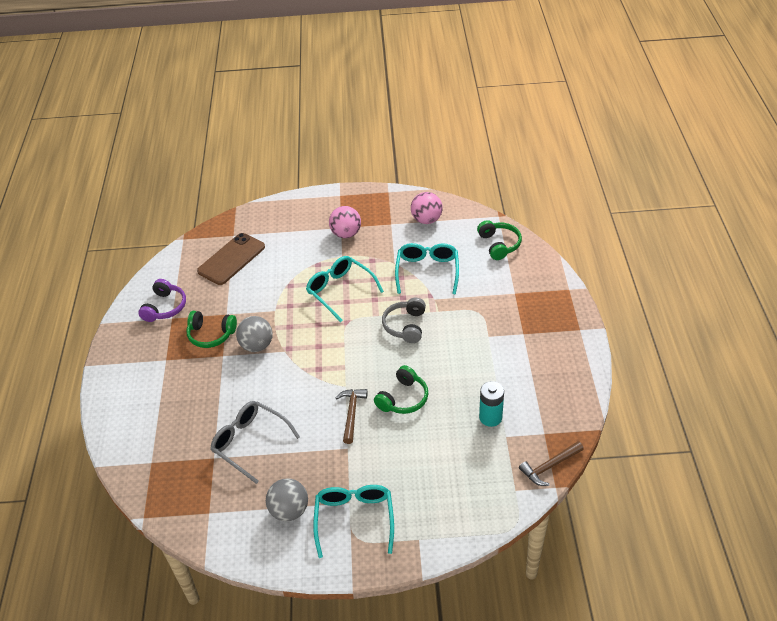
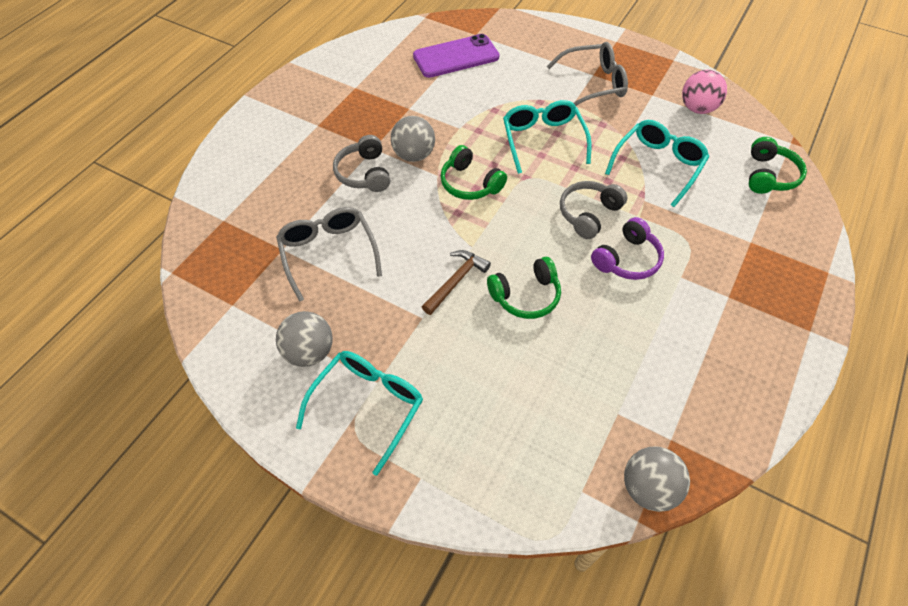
camera: 30 degrees right, 10 degrees up
purple headphones [138,279,186,322] -> purple headphones moved to [591,217,664,280]
green headphones [187,311,237,348] -> green headphones moved to [440,145,507,200]
brown phone [197,233,265,285] -> purple phone [413,34,500,78]
pink ball [329,206,361,238] -> grey glasses [547,42,628,106]
turquoise battery [479,381,504,427] -> none
brown hammer [519,441,584,486] -> grey ball [624,446,690,512]
none -> grey headphones [333,135,390,192]

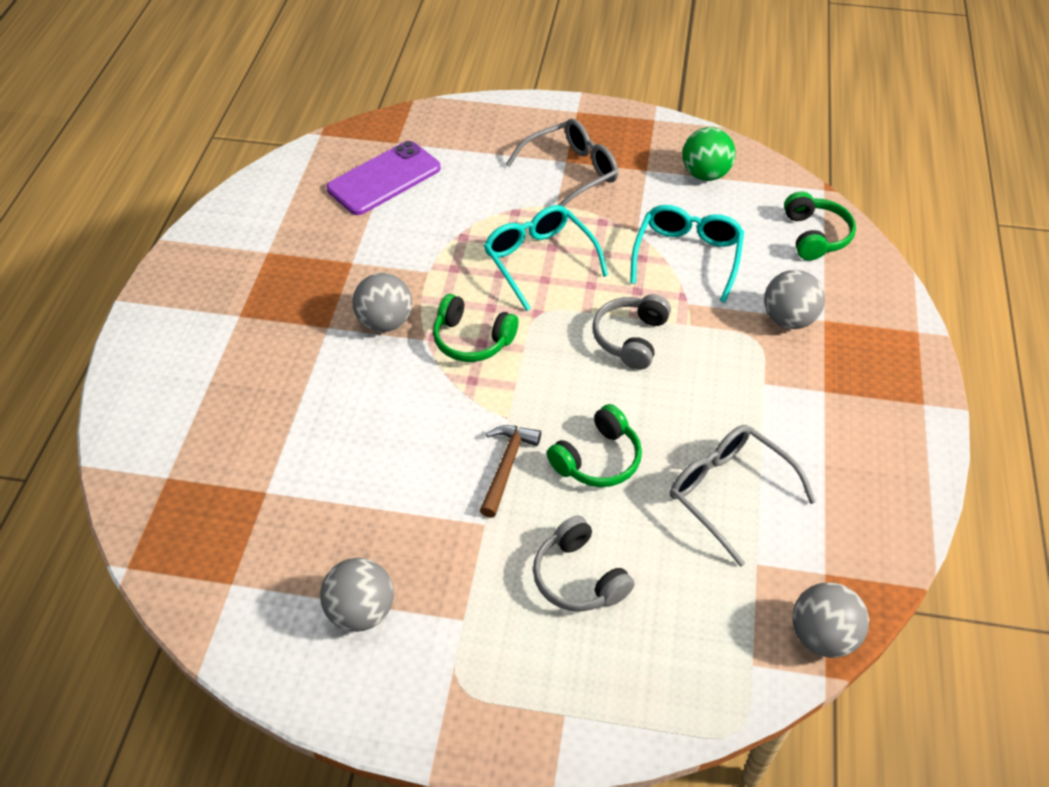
camera: 20 degrees left, 5 degrees down
grey glasses [276,207,382,302] -> grey glasses moved to [670,425,816,567]
turquoise glasses [296,351,423,476] -> none
grey headphones [333,135,390,192] -> grey headphones moved to [533,516,634,612]
purple headphones [591,217,664,280] -> none
pink ball [682,70,727,114] -> green ball [682,127,736,181]
none -> grey ball [764,270,825,329]

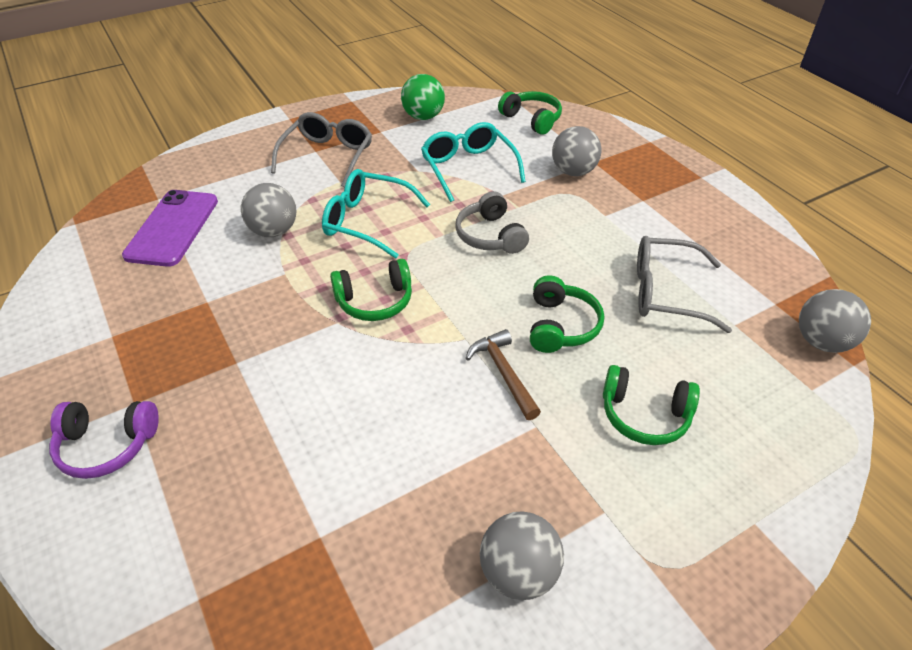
camera: 40 degrees left, 5 degrees down
grey ball [352,273,412,332] -> grey ball moved to [241,183,297,237]
grey headphones [533,516,634,612] -> green headphones [603,365,700,445]
none -> purple headphones [49,401,159,479]

